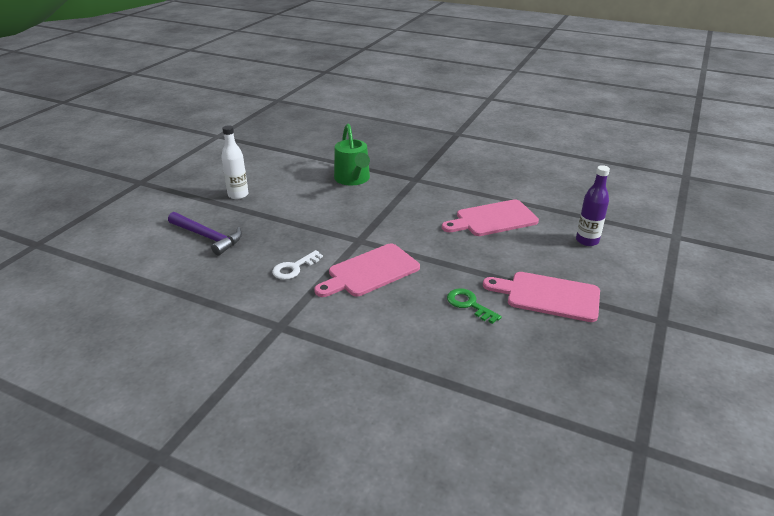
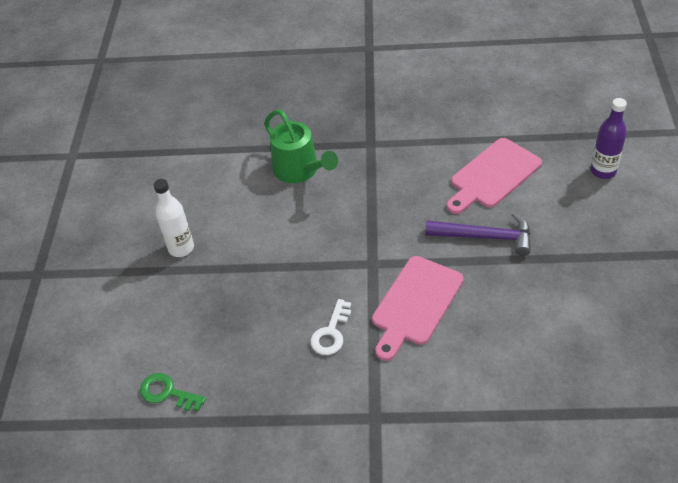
camera: 20 degrees left, 15 degrees up
purple hammer [168,212,242,256] -> purple hammer moved to [425,213,531,256]
green key [447,288,502,324] -> green key moved to [140,373,206,411]
pink cutting board [483,272,600,322] -> none

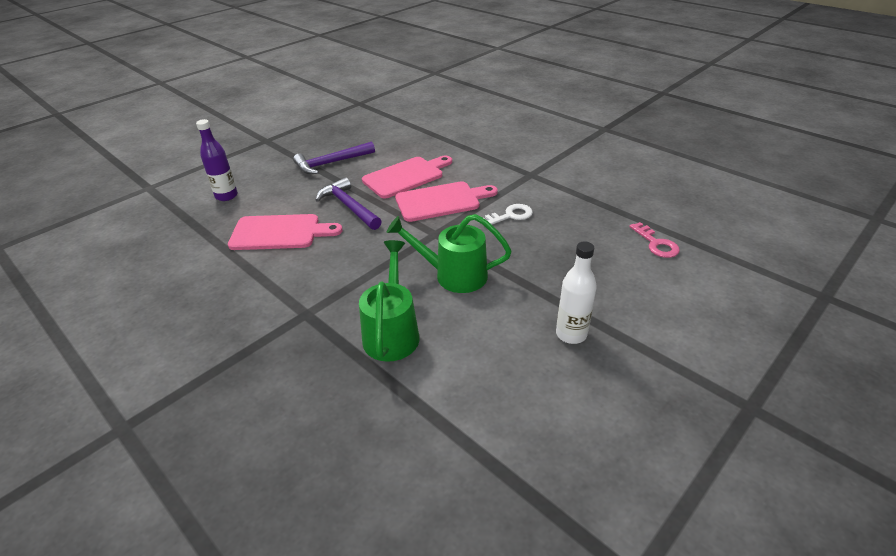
camera: 140 degrees left, 10 degrees down
green key [140,373,206,411] -> pink key [629,222,680,258]
none -> purple hammer [293,142,375,174]
none -> pink cutting board [362,156,452,198]
none -> green watering can [386,214,512,293]

